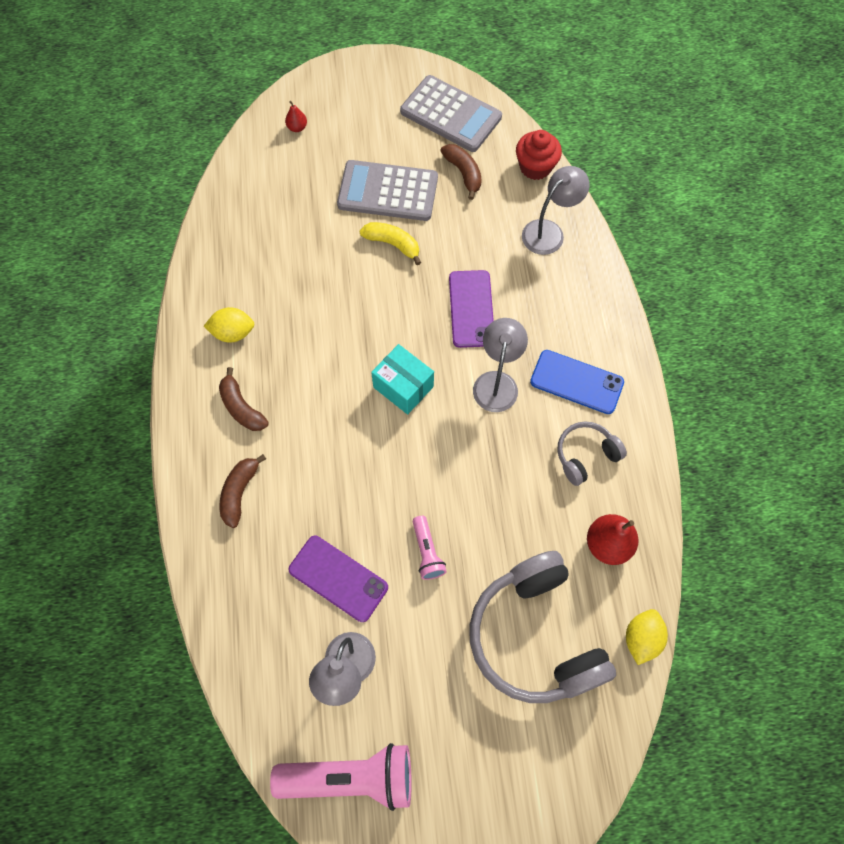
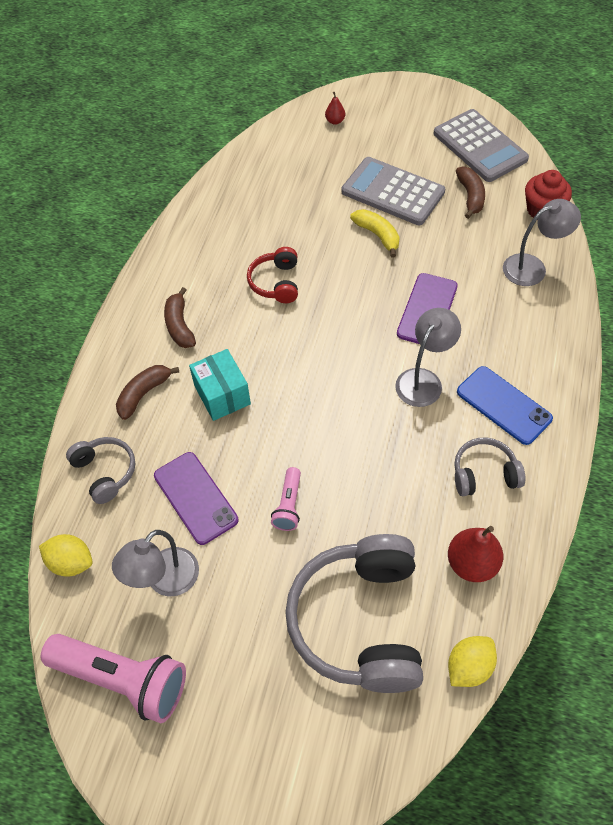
camera: 25 degrees right, 10 degrees down
yellow lemon [204,307,254,343] -> yellow lemon moved to [39,534,93,577]
turquoise box [371,344,434,415] -> turquoise box moved to [189,349,251,421]
none -> grey headphones [66,437,135,504]
none -> red headphones [247,247,298,303]

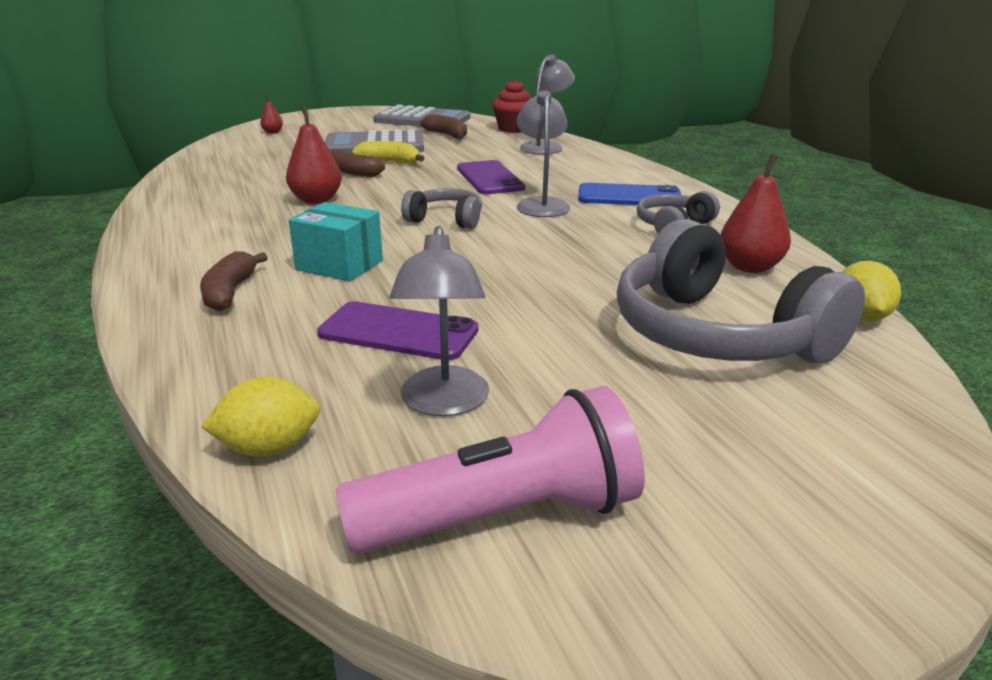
camera: 40 degrees left, 30 degrees down
grey headphones [66,437,135,504] -> grey headphones moved to [401,188,482,229]
brown banana [164,287,196,348] -> brown banana moved to [330,148,385,177]
red headphones [247,247,298,303] -> red pear [286,106,342,204]
pink flashlight [271,467,301,531] -> none

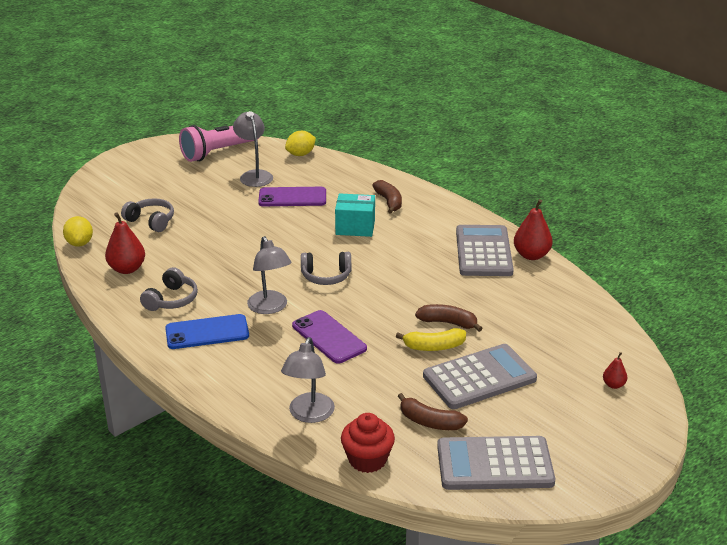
camera: 160 degrees right, 5 degrees up
red pear [286,106,342,204] -> red pear moved to [514,199,553,260]
grey headphones [617,219,865,364] -> grey headphones [121,198,174,232], size x0.50
none -> grey calculator [456,225,514,276]

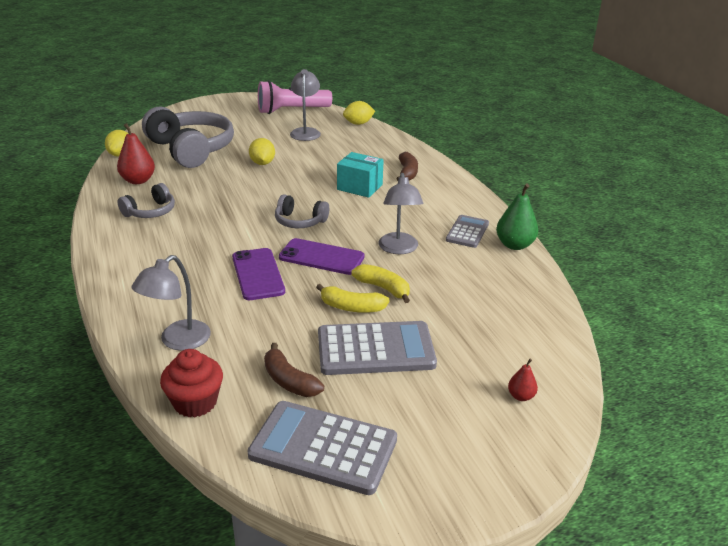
camera: 20 degrees right, 0 degrees up
grey headphones [121,198,174,232] -> grey headphones [142,107,234,168], size x2.02
blue phone [165,314,249,349] -> none
grey lamp [247,236,291,314] -> grey lamp moved to [378,173,423,254]
purple phone [258,187,326,206] -> purple phone moved to [279,238,365,275]
brown banana [415,304,483,332] -> yellow banana [351,264,410,303]
grey calculator [456,225,514,276] -> grey calculator [446,215,489,248], size x0.58
red pear [514,199,553,260] -> green pear [496,184,538,250]
none -> yellow lemon [249,138,275,165]

